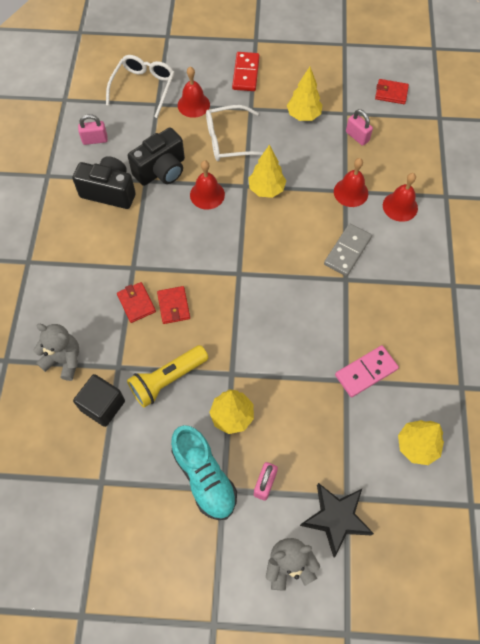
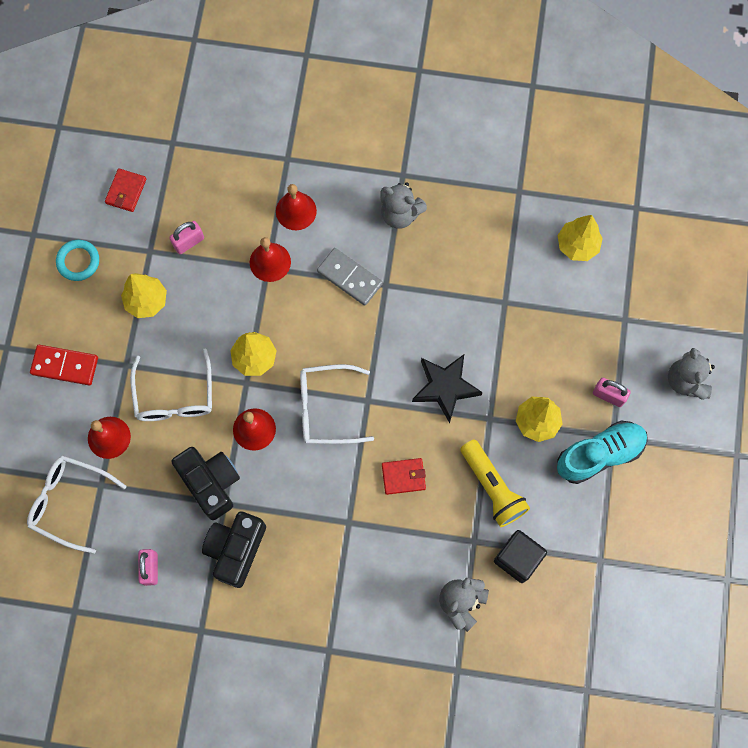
camera: 85 degrees left, 10 degrees up
red wallet [117,282,156,323] -> none
black star [300,483,374,557] -> black star moved to [412,354,483,423]
pink domino [335,345,399,397] -> none
none -> turquoise ring [56,240,99,281]
none -> white glasses [300,364,374,444]
none -> grey teddy bear [380,182,427,229]

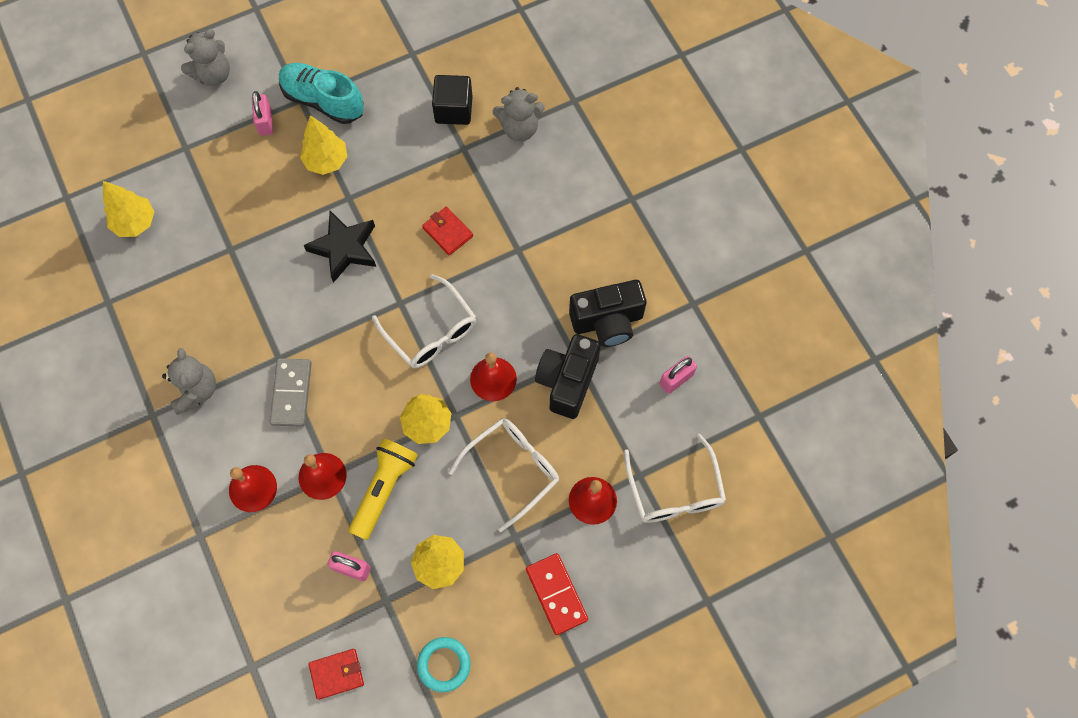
camera: 125 degrees left, 5 degrees down
yellow flashlight [460,439,530,527] -> yellow flashlight moved to [348,438,418,540]

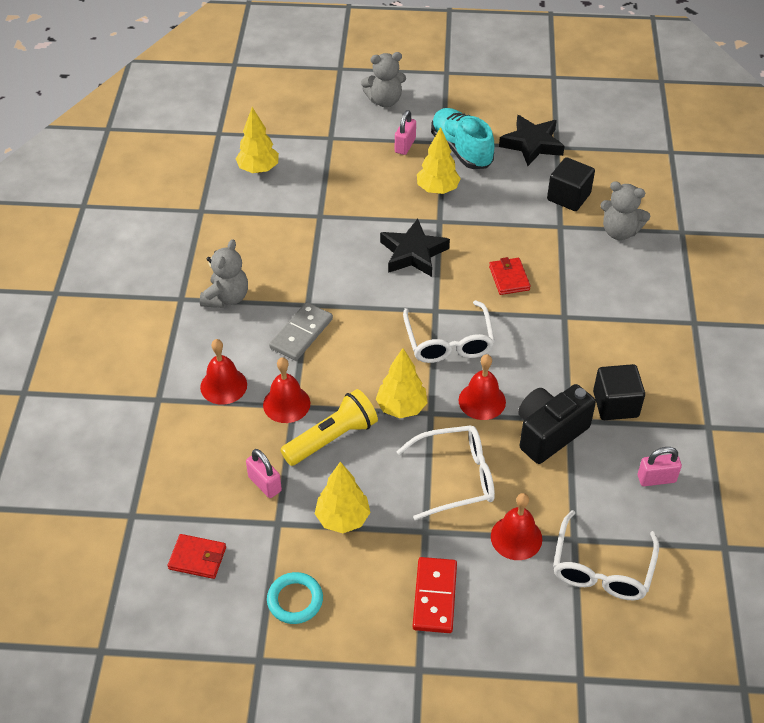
camera: 30 degrees right, 20 degrees down
black camera [569,280,646,347] -> black cube [593,364,645,420]
none -> black star [499,115,565,166]

